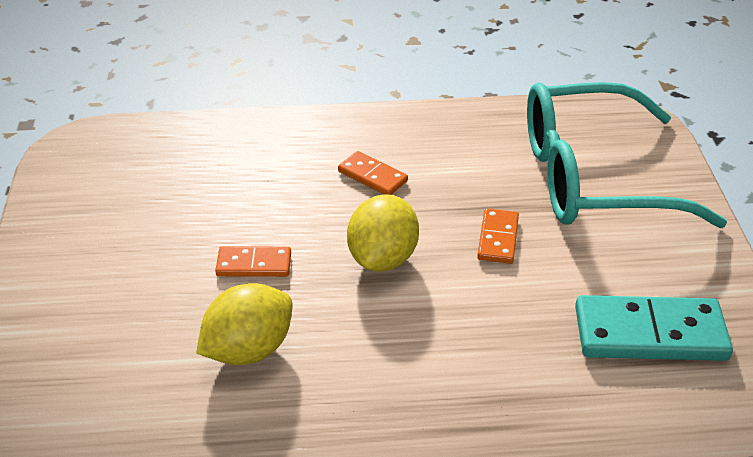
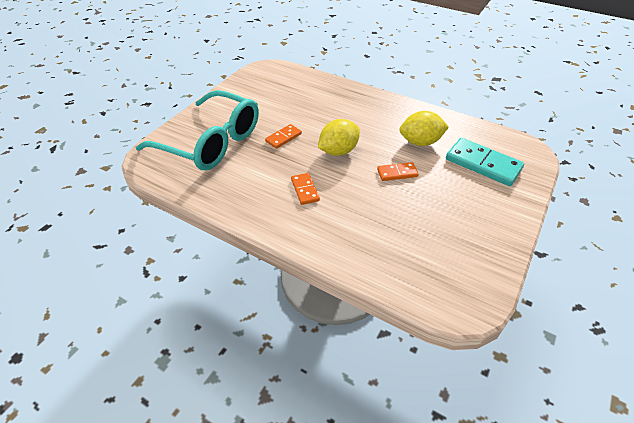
camera: 145 degrees left, 5 degrees up
orange domino [215,246,291,277] -> orange domino turned 45 degrees counterclockwise [377,162,419,181]
turquoise domino [575,295,733,361] -> turquoise domino moved to [446,138,524,186]

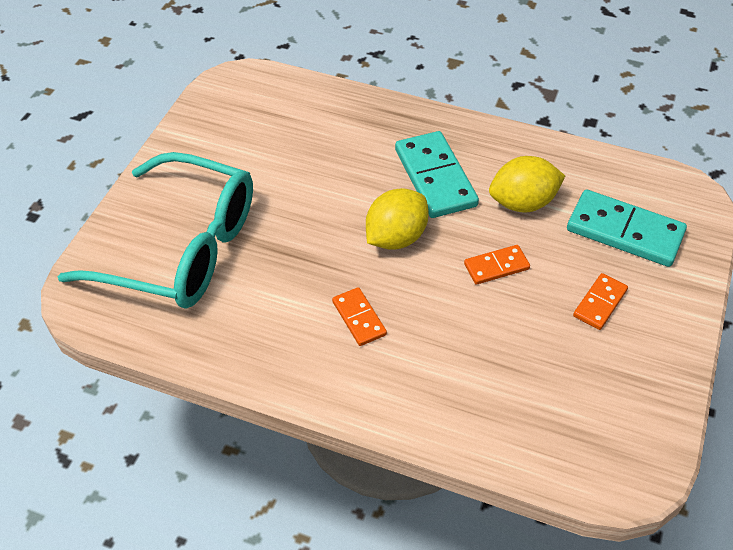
camera: 10 degrees left, 5 degrees up
orange domino [265,124,302,149] -> orange domino moved to [573,273,628,330]
none -> turquoise domino [395,131,479,218]

